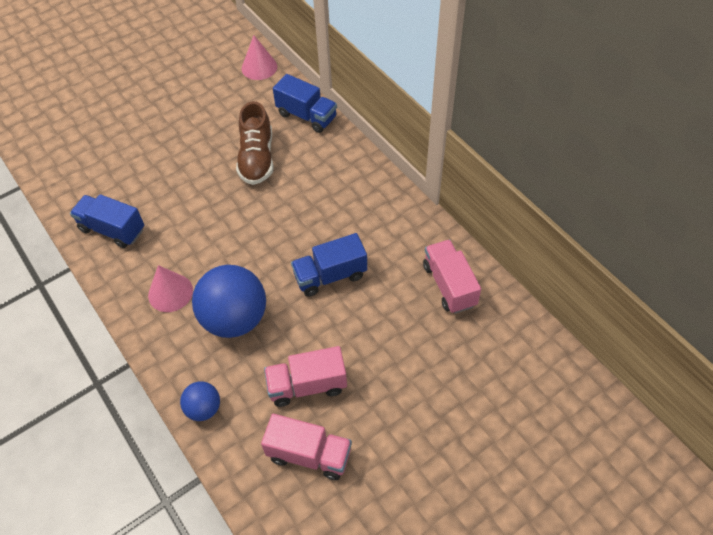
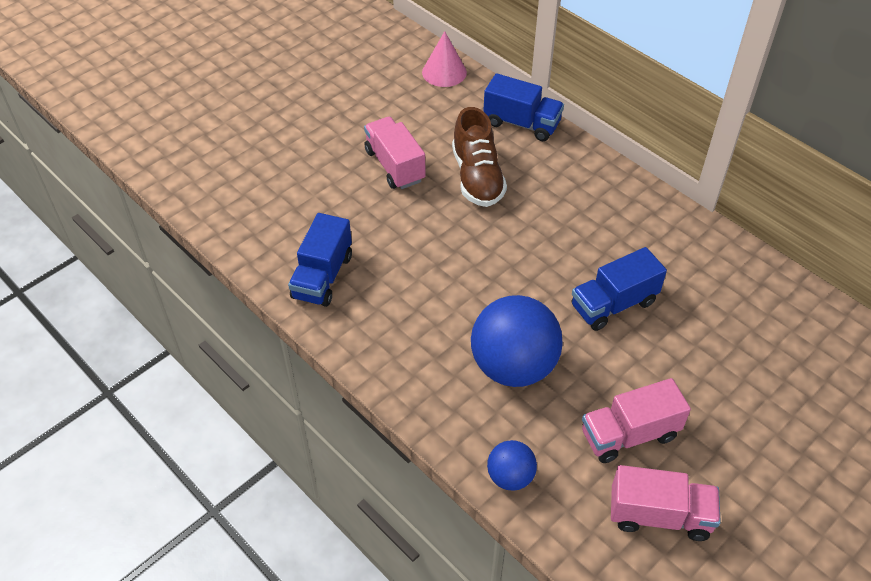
camera: 10 degrees left, 5 degrees down
blue truck [70,194,144,248] -> blue truck turned 90 degrees counterclockwise [288,213,352,307]
pink cone [148,265,193,312] -> none
pink truck [423,240,481,314] -> pink truck moved to [364,117,425,189]

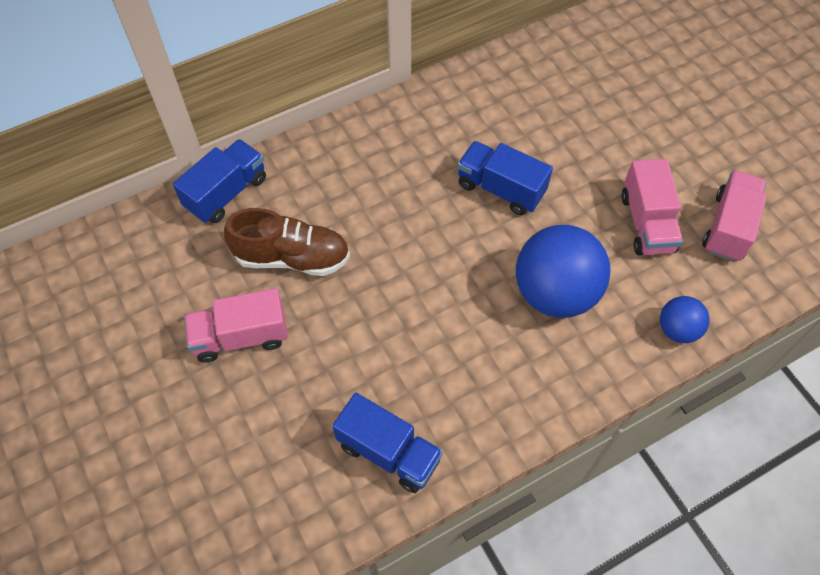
camera: 75 degrees left, 10 degrees up
pink cone [422,31,467,87] -> none
blue truck [572,247,667,331] -> blue truck turned 135 degrees clockwise [457,141,553,215]

